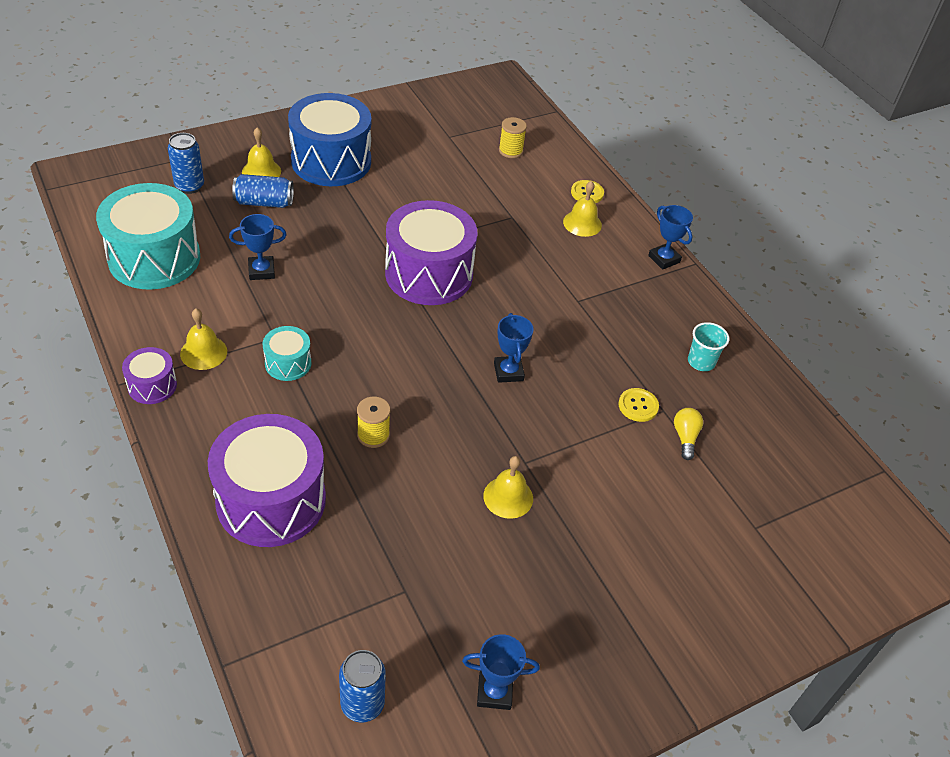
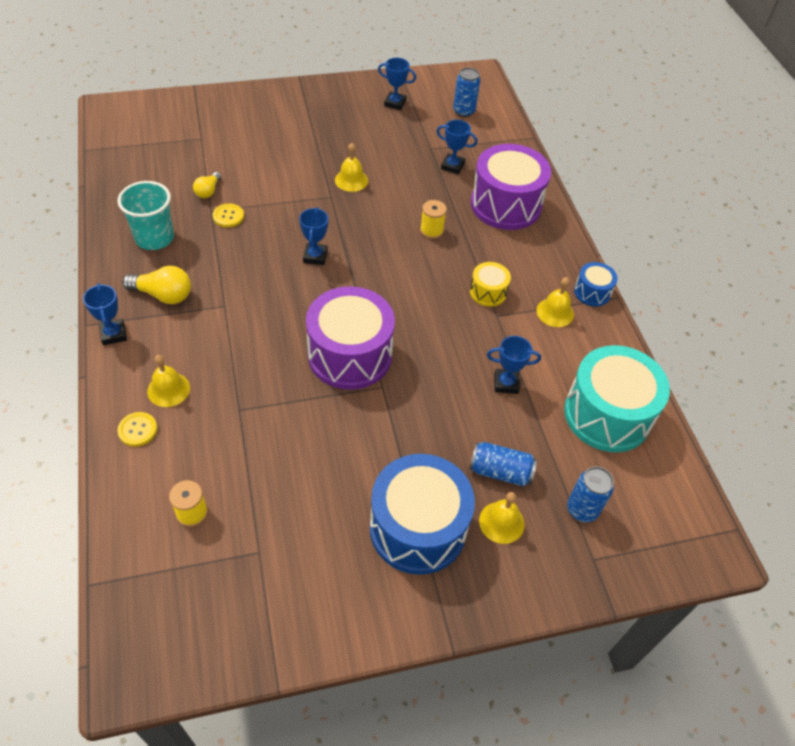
camera: 165 degrees left, 5 degrees up
purple drum [122,347,177,404] -> blue drum [574,262,617,306]
turquoise drum [263,326,311,381] -> yellow drum [470,262,511,307]
turquoise cup [688,322,729,371] -> turquoise cup [117,181,174,250], size x1.65
none -> yellow light bulb [122,266,191,304]
none -> blue trophy [437,120,478,174]

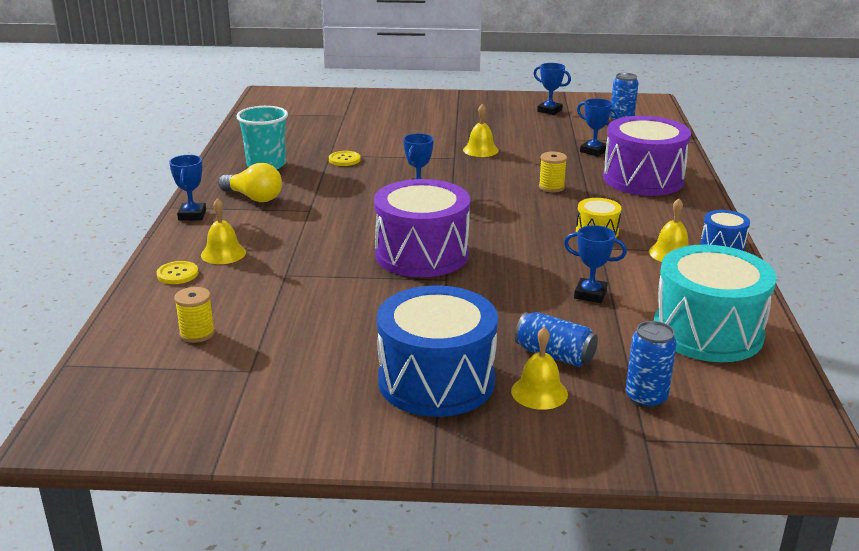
camera: 20 degrees right, 25 degrees down
yellow light bulb [193,172,221,198] -> none

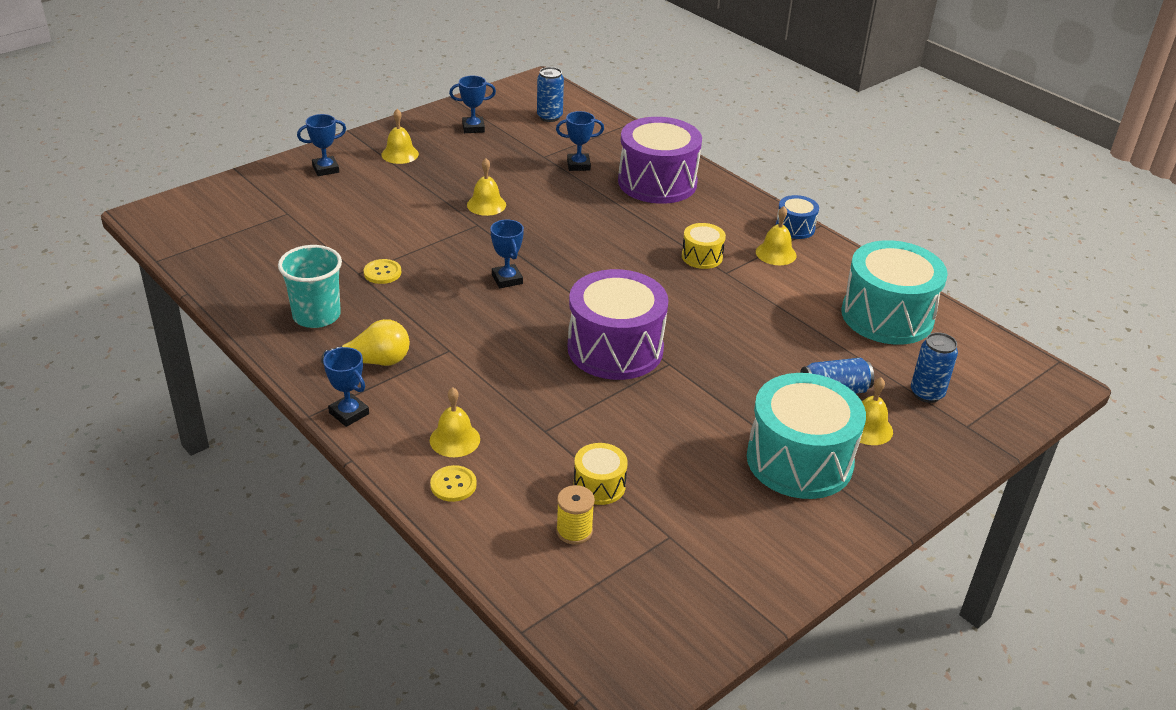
camera: 45 degrees left, 10 degrees up
blue drum [377,285,498,417] -> turquoise drum [747,373,866,499]
yellow spool [539,152,567,193] -> none
blue trophy [564,225,627,303] -> blue trophy moved to [297,114,346,176]
none -> yellow bell [381,109,419,164]
none -> yellow drum [573,443,628,505]

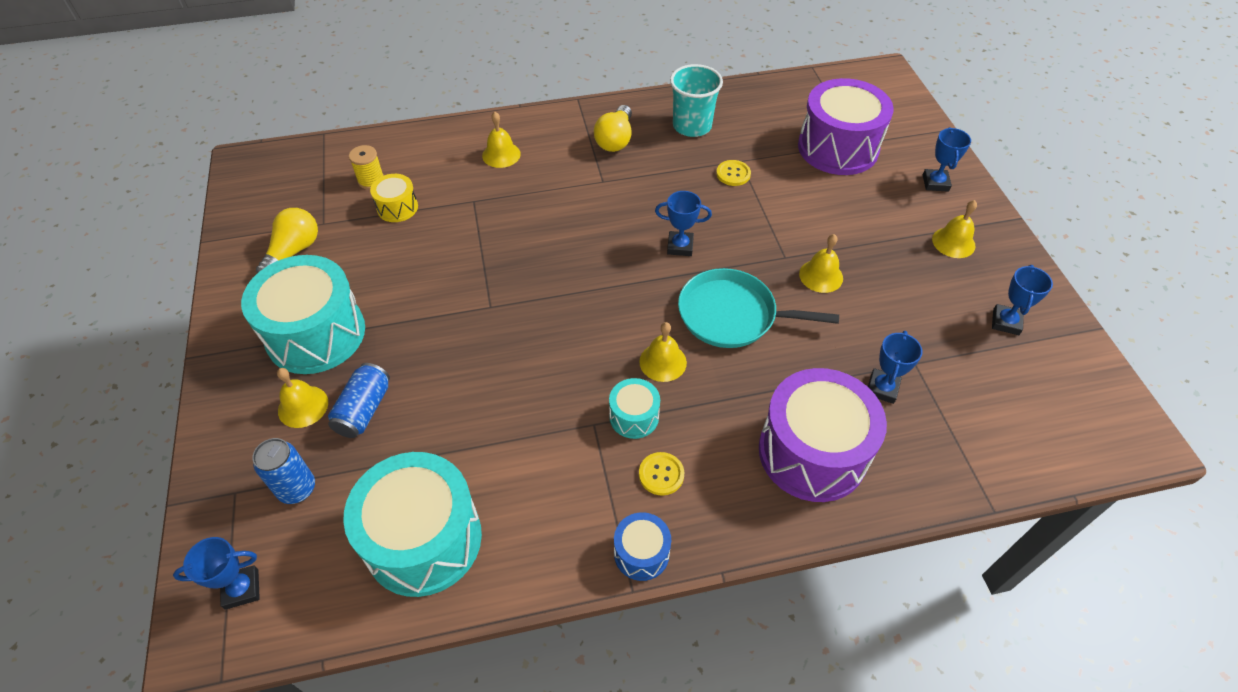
camera: 120 degrees right, 15 degrees up
blue trophy [323,347,369,427] -> blue trophy moved to [173,537,260,610]
yellow button [430,465,477,502] -> yellow button moved to [639,452,684,496]
blue can [537,67,564,122] -> none
purple drum [568,269,668,380] -> purple drum moved to [798,78,894,175]
yellow drum [682,223,726,269] -> turquoise drum [609,378,660,439]
yellow bell [756,206,797,265] -> yellow bell moved to [639,322,687,382]
none -> yellow light bulb [256,208,318,273]
none -> turquoise pan [678,268,839,348]

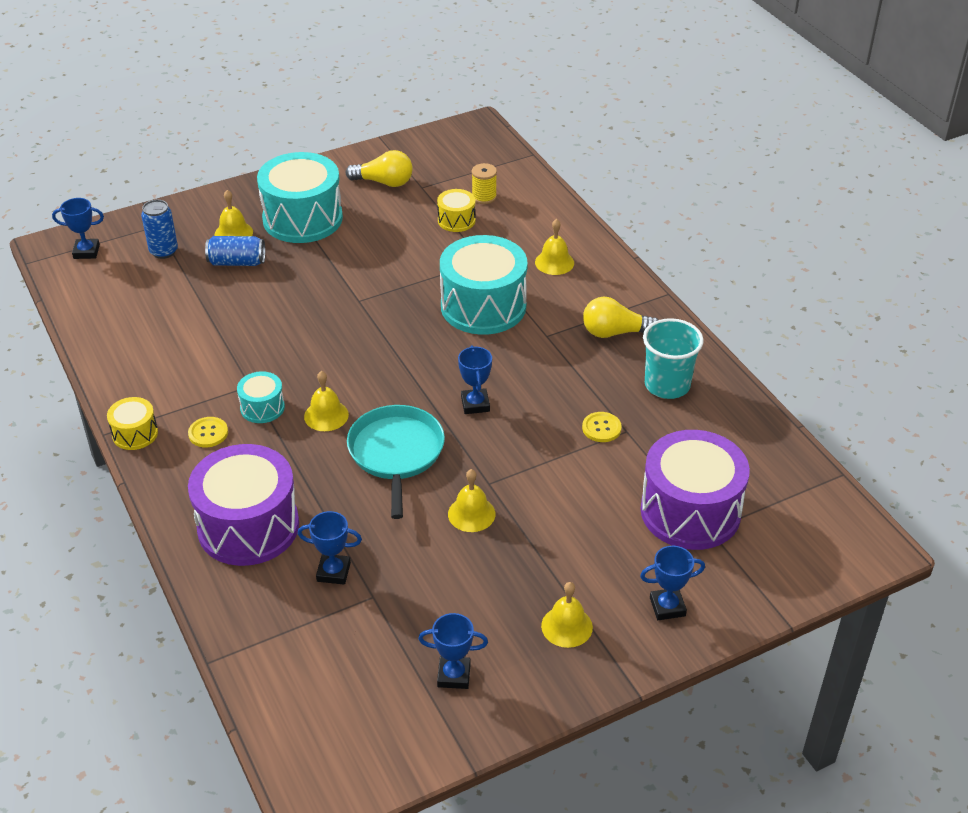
camera: 75 degrees right, 10 degrees down
blue trophy [173,537,260,610] -> blue trophy turned 60 degrees counterclockwise [52,198,104,259]
turquoise drum [343,452,482,597] -> turquoise drum moved to [440,235,528,335]
blue drum [614,512,671,581] -> yellow drum [107,397,158,450]

